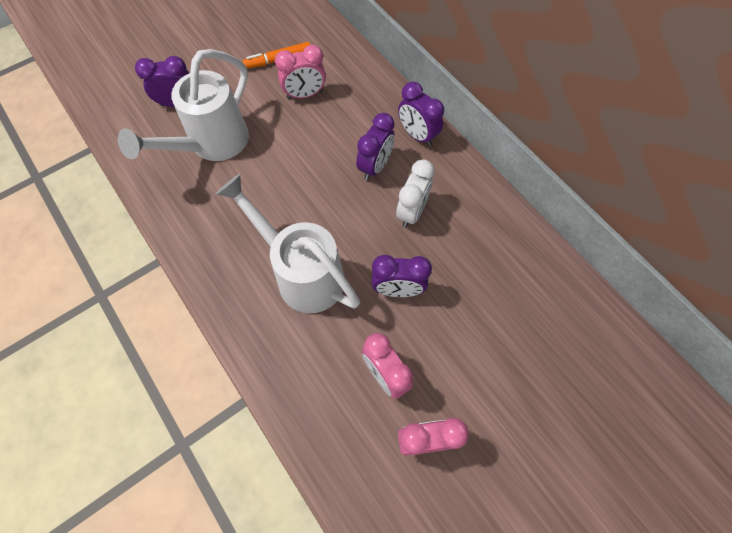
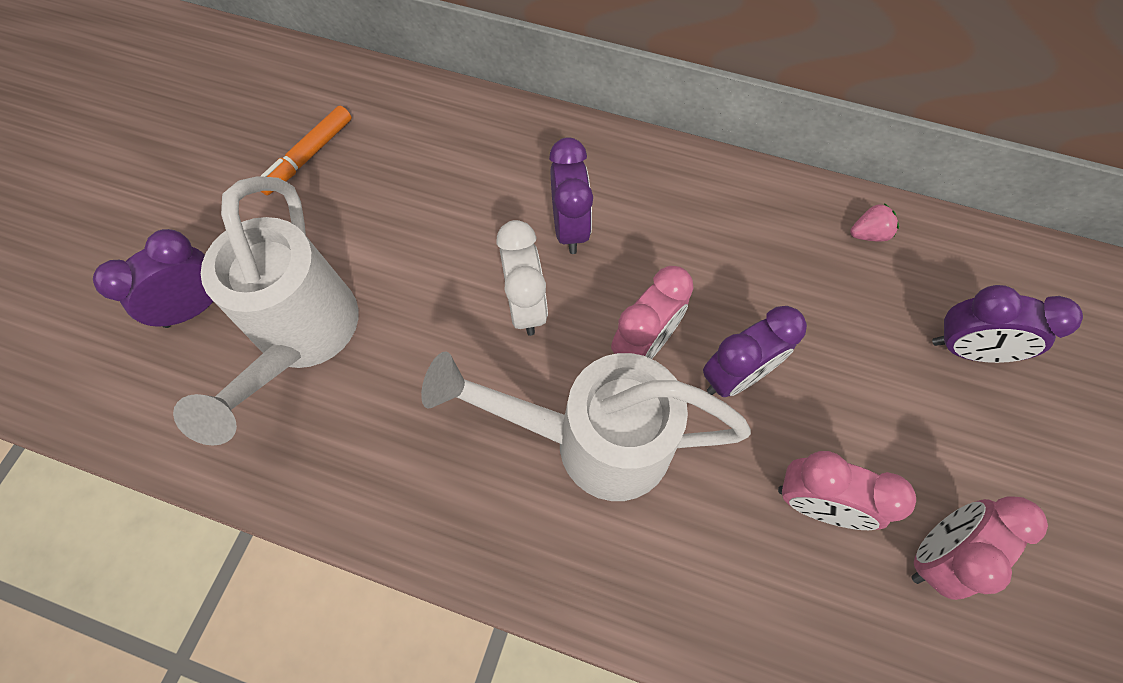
camera: 35 degrees left, 0 degrees up
pink clock [275,45,326,99] -> pink clock moved to [611,266,694,359]
white clock [396,159,434,228] -> white clock moved to [496,220,548,336]
purple clock [398,82,444,146] -> purple clock moved to [932,285,1083,363]
none -> pink strawberry [850,203,899,242]

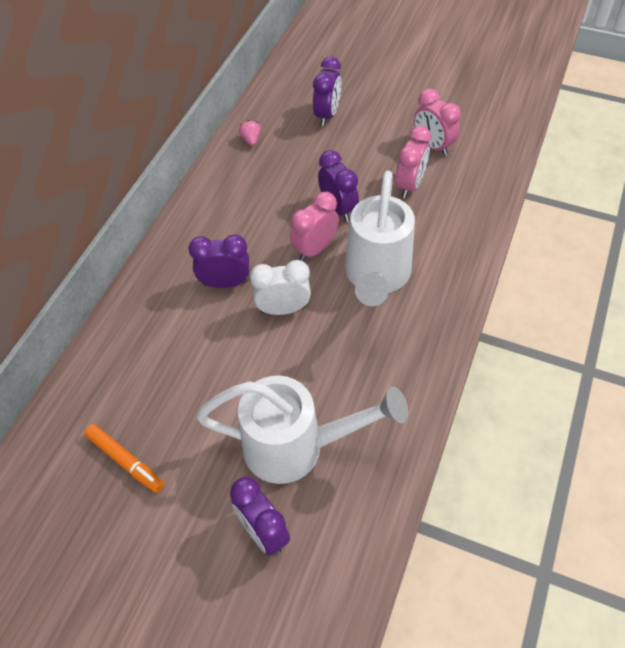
camera: 85 degrees left, 10 degrees down
pink clock [611,266,694,359] -> pink clock turned 90 degrees counterclockwise [290,192,339,261]

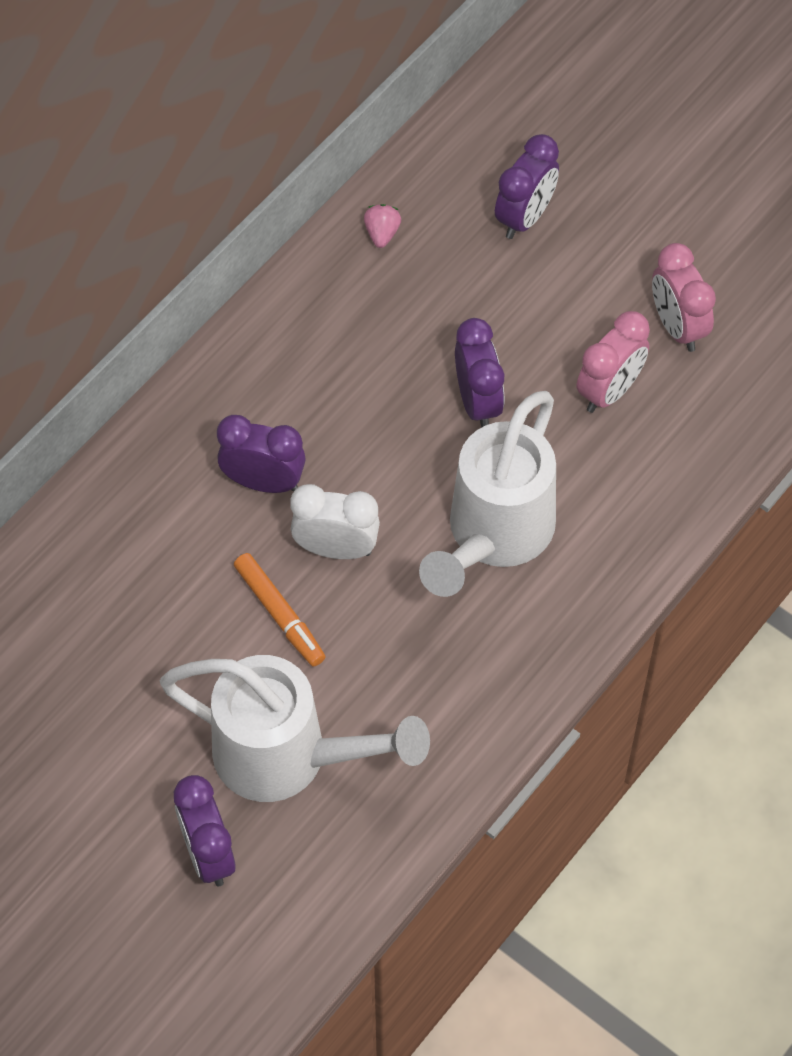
camera: 15 degrees right, 5 degrees up
orange marker [84,424,164,493] -> orange marker moved to [234,553,326,667]
pink clock [290,192,339,261] -> none

